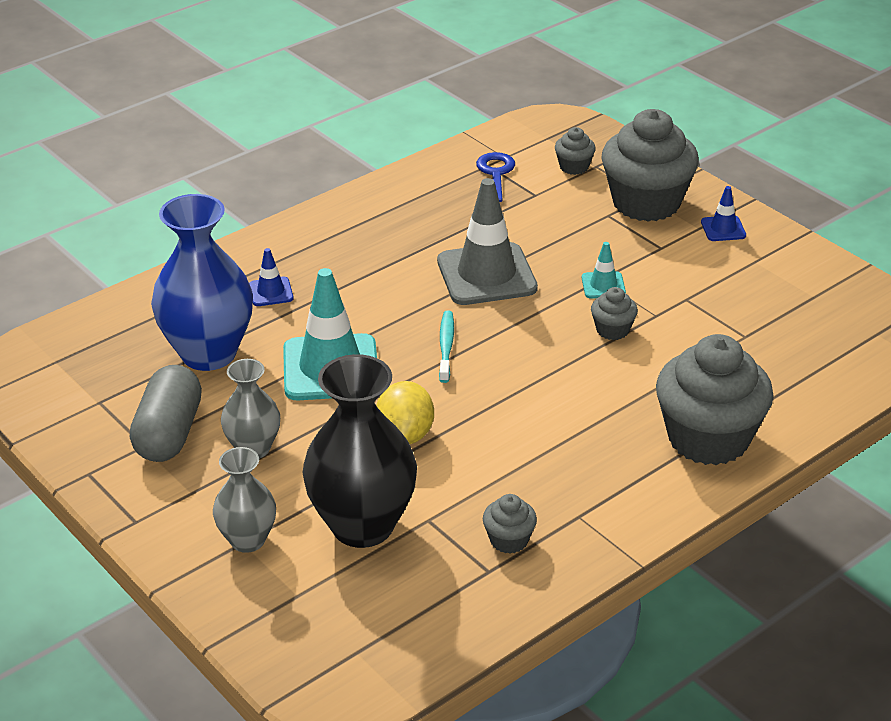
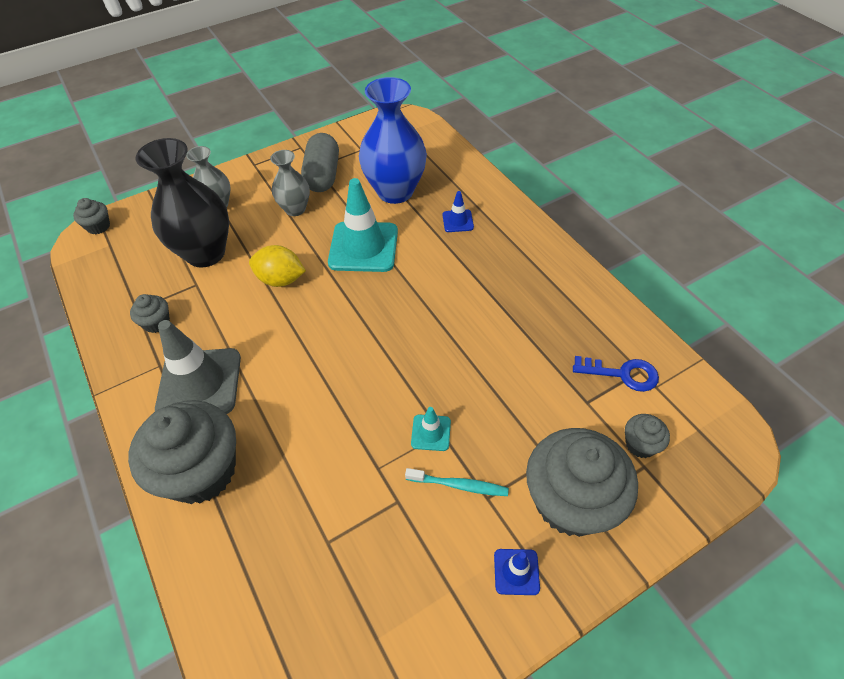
camera: 100 degrees right, 15 degrees up
grey capsule [130,365,202,462] -> grey capsule turned 75 degrees clockwise [301,133,339,192]
grey traffic cone [437,178,538,305] -> grey traffic cone moved to [155,320,241,414]
turquoise toothbrush [439,310,454,383] -> turquoise toothbrush moved to [405,468,509,496]
grey cupcake [591,287,638,340] -> grey cupcake moved to [73,198,110,234]

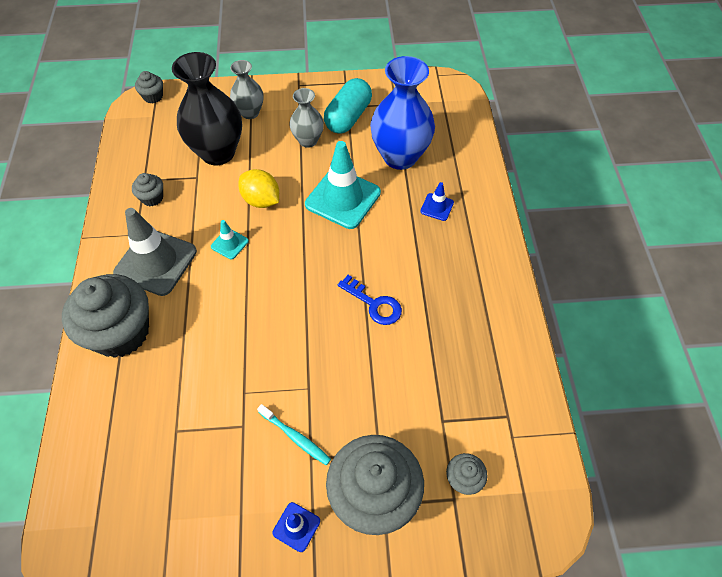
camera: 25 degrees right, 5 degrees up
grey capsule [301,133,339,192] -> turquoise capsule [324,78,372,134]
turquoise traffic cone [411,407,451,451] -> turquoise traffic cone moved to [211,220,249,259]
blue key [573,356,659,392] -> blue key moved to [338,275,402,325]

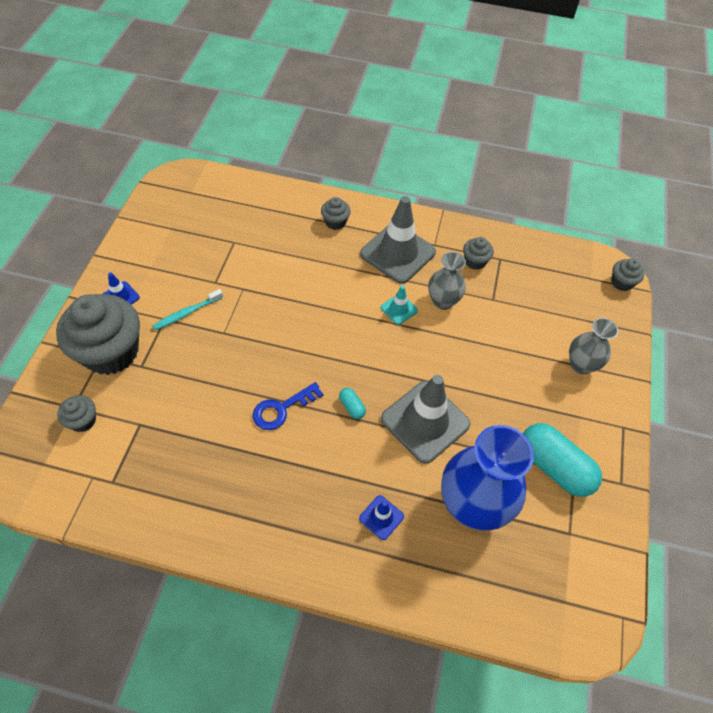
camera: 105 degrees right, 0 degrees up
grey cupcake [62,274,149,358] -> grey cupcake [321,197,351,230], size x0.44
black vase [172,52,242,165] -> none
yellow lemon [238,169,279,208] -> none
grey vase [289,88,324,148] -> grey vase moved to [428,252,466,310]
turquoise traffic cone [305,141,381,229] -> grey traffic cone [381,375,471,464]
none -> turquoise capsule [339,388,366,419]

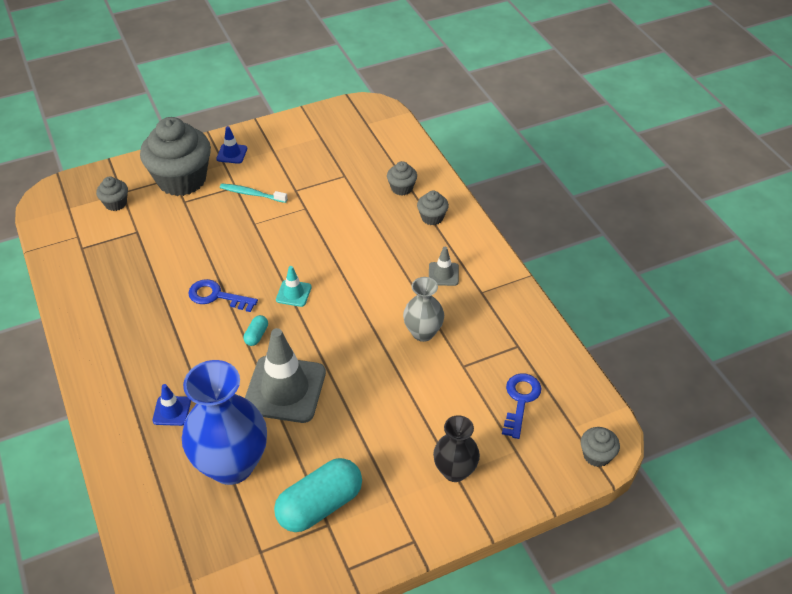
camera: 55 degrees right, 10 degrees down
grey traffic cone [360,196,436,284] -> grey traffic cone [429,247,459,286], size x0.46
turquoise traffic cone [381,286,418,325] -> turquoise traffic cone moved to [276,266,312,307]
grey cupcake [463,237,494,270] -> grey cupcake moved to [387,161,417,196]
turquoise capsule [523,423,602,497] -> turquoise capsule turned 45 degrees clockwise [274,458,362,532]
grey vase [569,318,618,374] -> black vase [433,415,480,482]
none -> blue key [502,373,542,439]

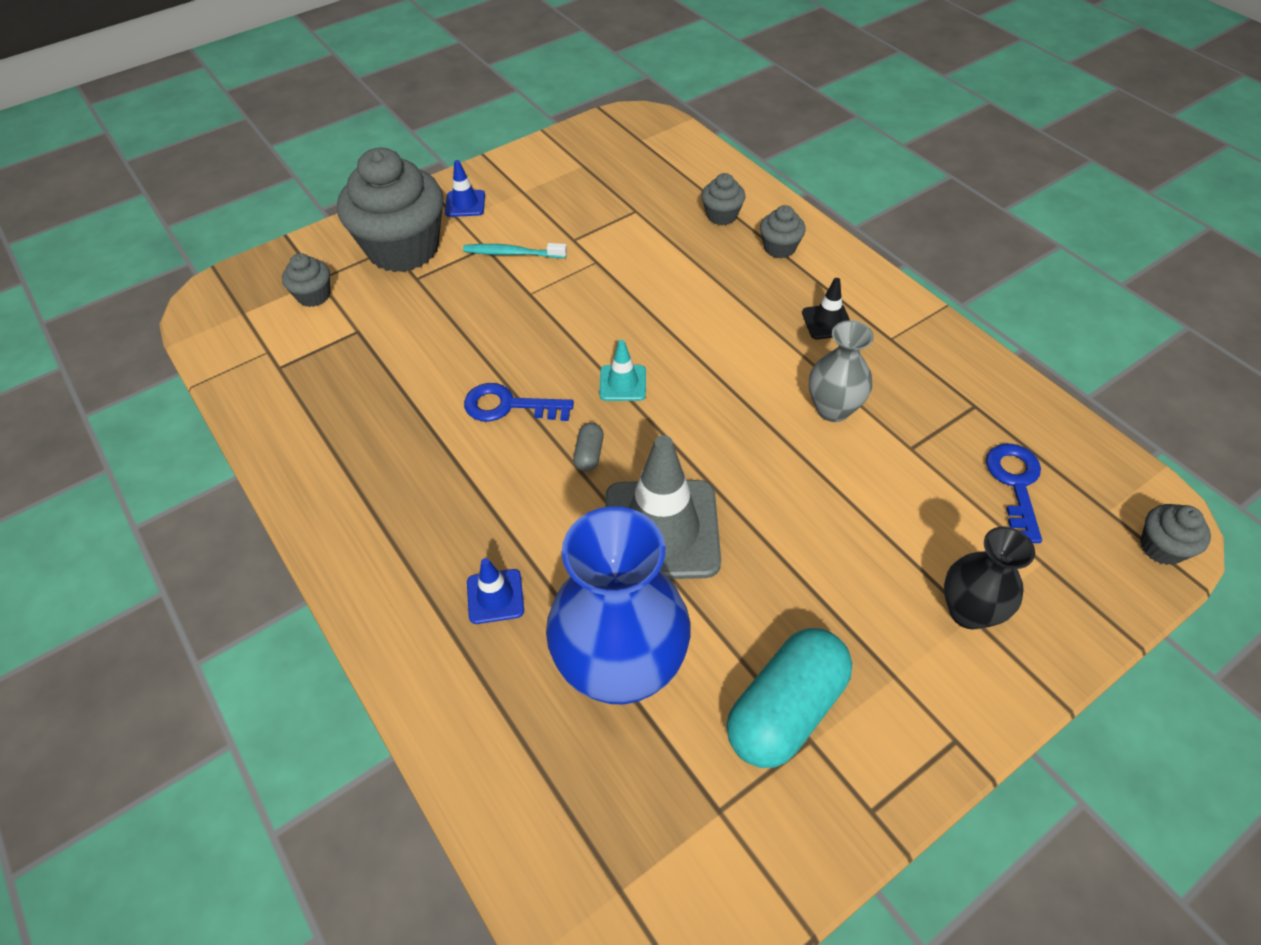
camera: 10 degrees left, 5 degrees up
turquoise capsule [244,315,268,346] -> grey capsule [573,423,604,472]
grey traffic cone [429,247,459,286] -> black traffic cone [802,278,850,339]

